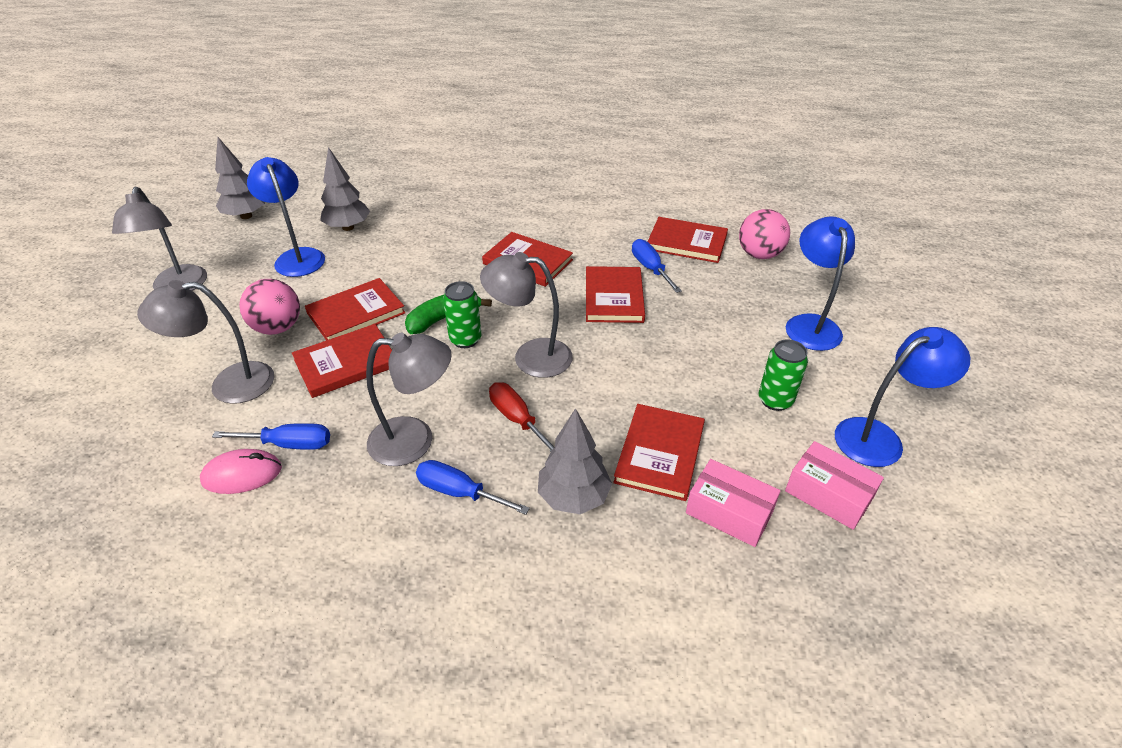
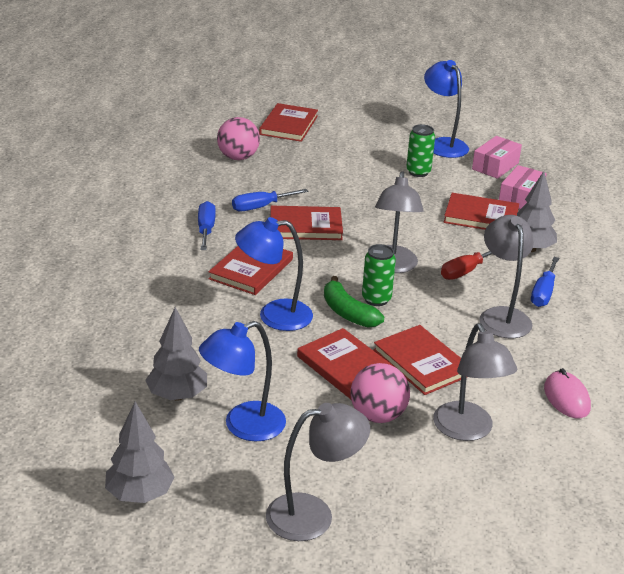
camera: 95 degrees left, 10 degrees down
blue screwdriver [212,423,330,450] -> blue screwdriver moved to [198,201,216,250]
red book [648,217,728,263] -> red book moved to [259,103,318,142]
blue lamp [786,216,855,351] -> blue lamp moved to [235,217,313,331]

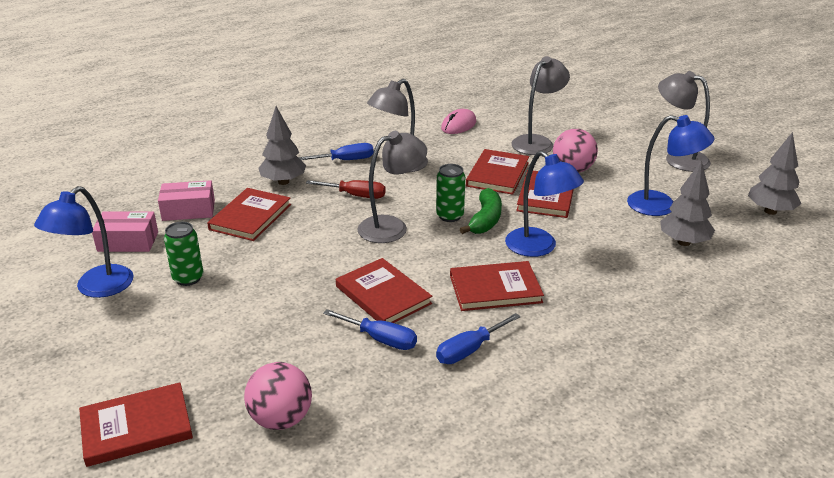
camera: 125 degrees left, 0 degrees up
red book [444,193,519,230] -> red book turned 45 degrees clockwise [207,188,291,241]

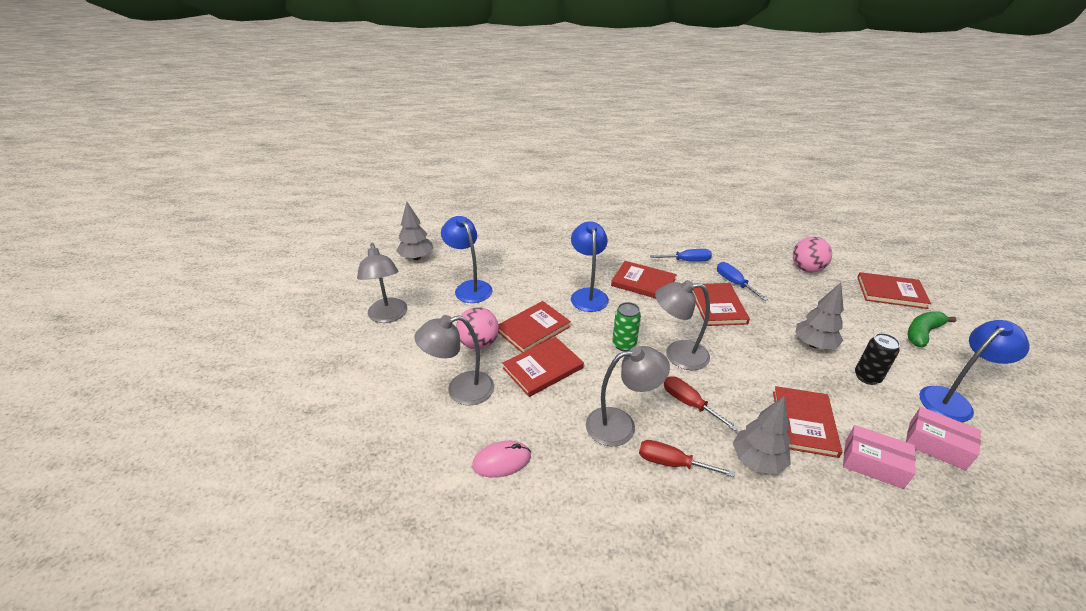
camera: 145 degrees left, 5 degrees up
green can [164,222,203,286] -> black can [855,333,900,385]
red book [207,188,291,241] -> red book turned 45 degrees counterclockwise [773,386,842,458]
blue screwdriver [298,143,374,160] -> red screwdriver [639,440,735,477]
green banana [460,188,502,234] -> green banana moved to [908,311,957,347]
grey tree [660,160,715,246] -> grey tree moved to [796,283,844,349]

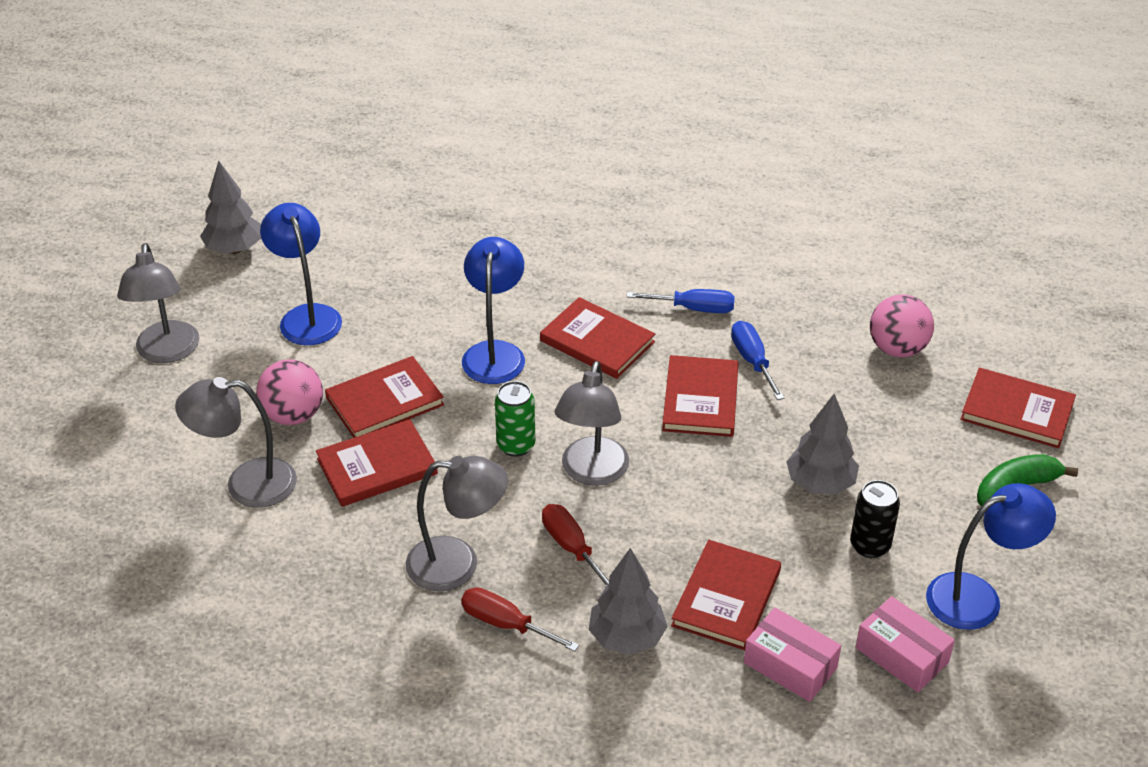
camera: 10 degrees right, 5 degrees up
pink mouse [472,441,531,478] -> none
grey lamp [655,280,710,370] -> grey lamp turned 90 degrees counterclockwise [555,361,629,486]

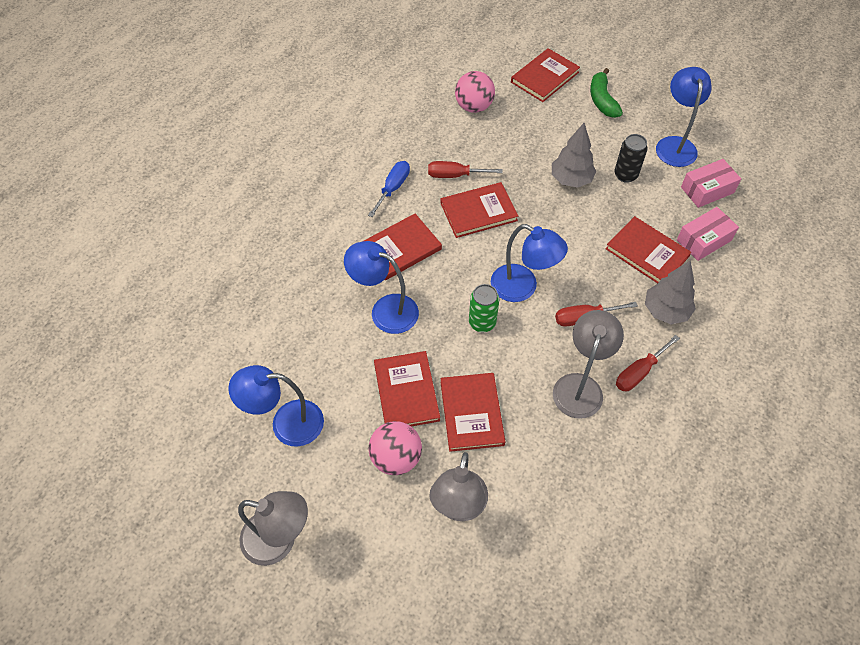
camera: 70 degrees left, 15 degrees up
grey tree [200,161,261,254] -> none
grey lamp [555,361,629,486] -> blue lamp [491,224,568,302]
red book [662,355,739,437] -> red book turned 45 degrees counterclockwise [440,182,518,238]
blue screwdriver [731,321,784,400] -> red screwdriver [428,161,503,178]

